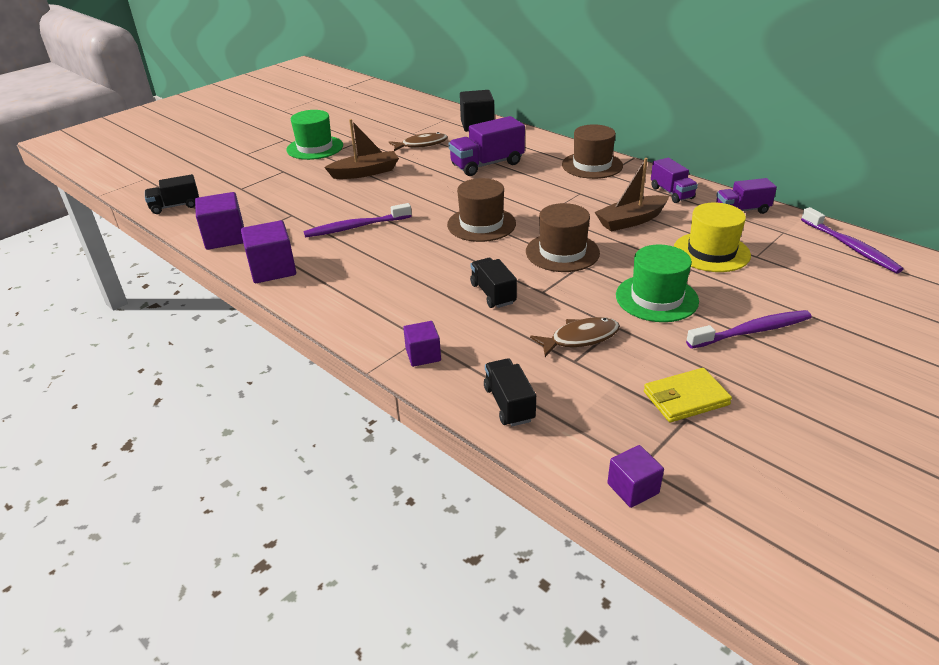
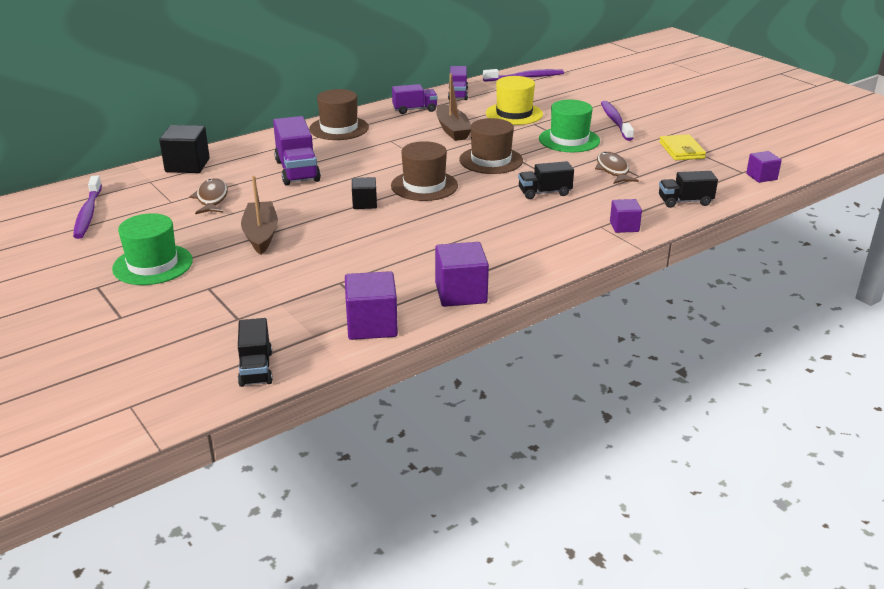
camera: 80 degrees left, 5 degrees down
purple toothbrush [304,203,412,238] -> purple toothbrush moved to [73,175,102,239]
none -> black cube [352,177,377,209]

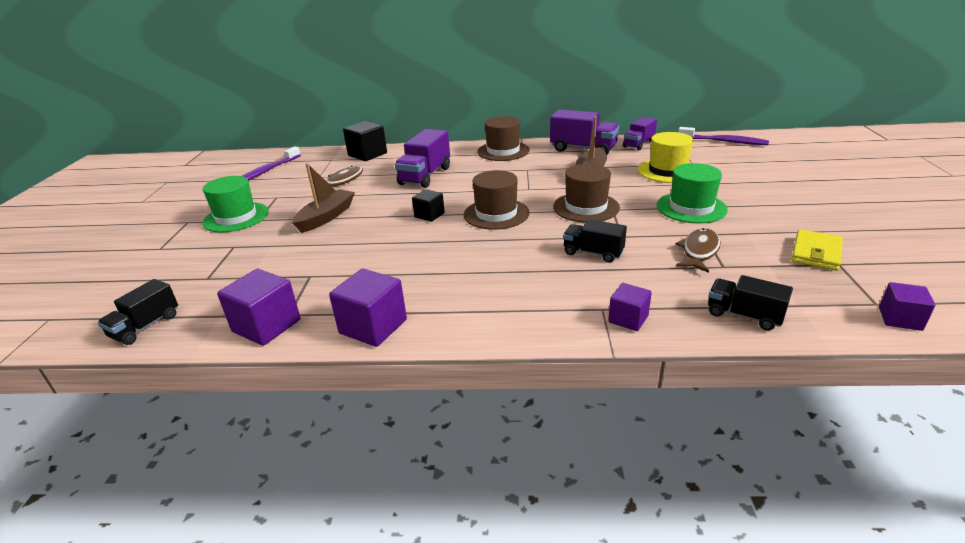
camera: 40 degrees right, 0 degrees up
purple truck [392,84,438,114] -> purple truck [550,109,619,155], size x1.58
purple toothbrush [601,101,634,141] -> none

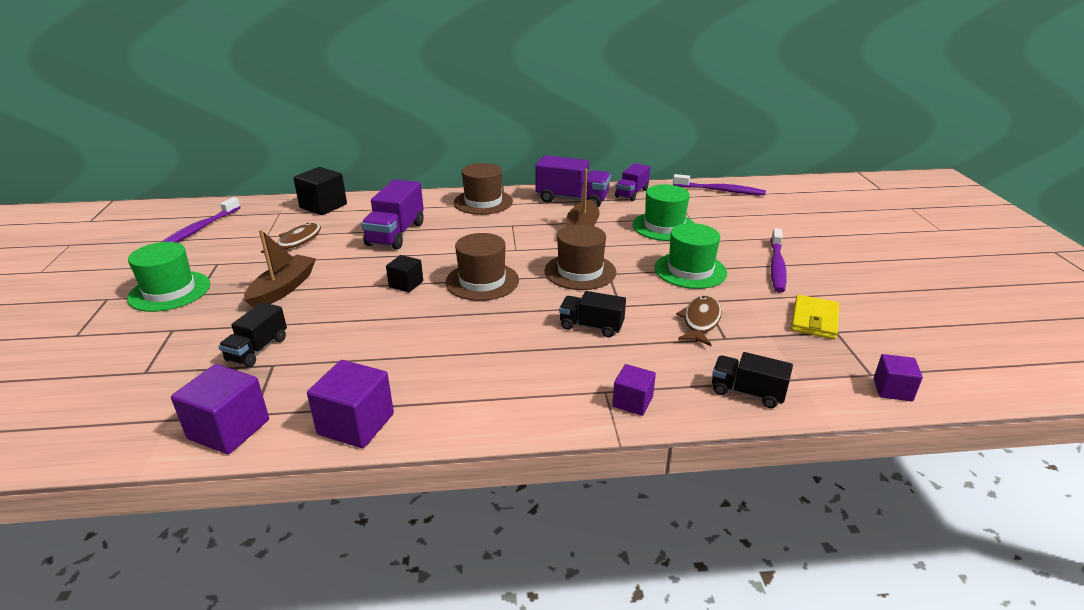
camera: 10 degrees left, 0 degrees up
black truck [97,279,178,345] -> black truck moved to [219,302,287,367]
yellow hat [638,132,693,183] -> green hat [632,184,694,241]
none -> purple toothbrush [771,228,787,293]

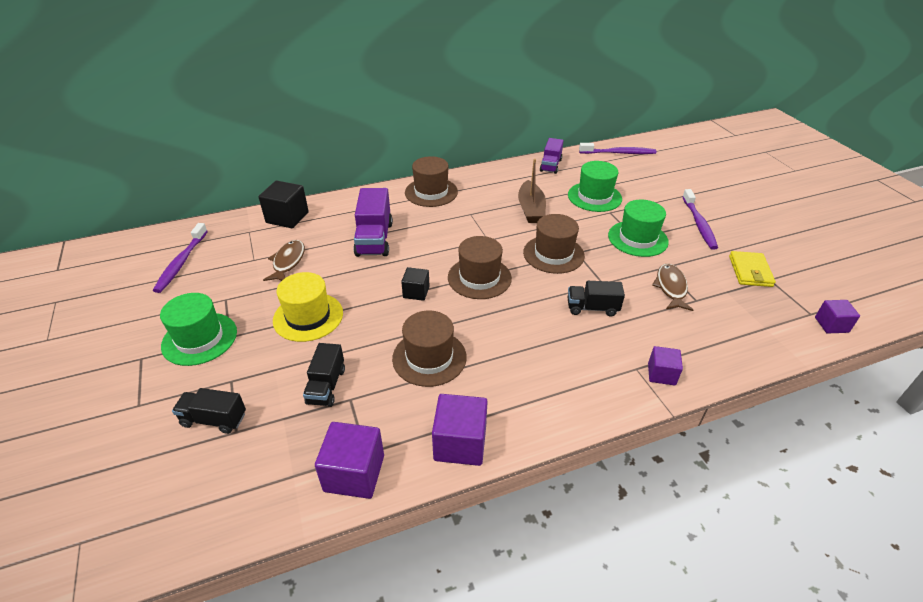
camera: 15 degrees left, 10 degrees up
brown boat [244,230,316,308] -> yellow hat [273,272,343,342]
purple truck [535,155,611,207] -> none
black truck [712,352,793,408] -> black truck moved to [172,388,246,434]
none -> brown hat [392,310,467,387]

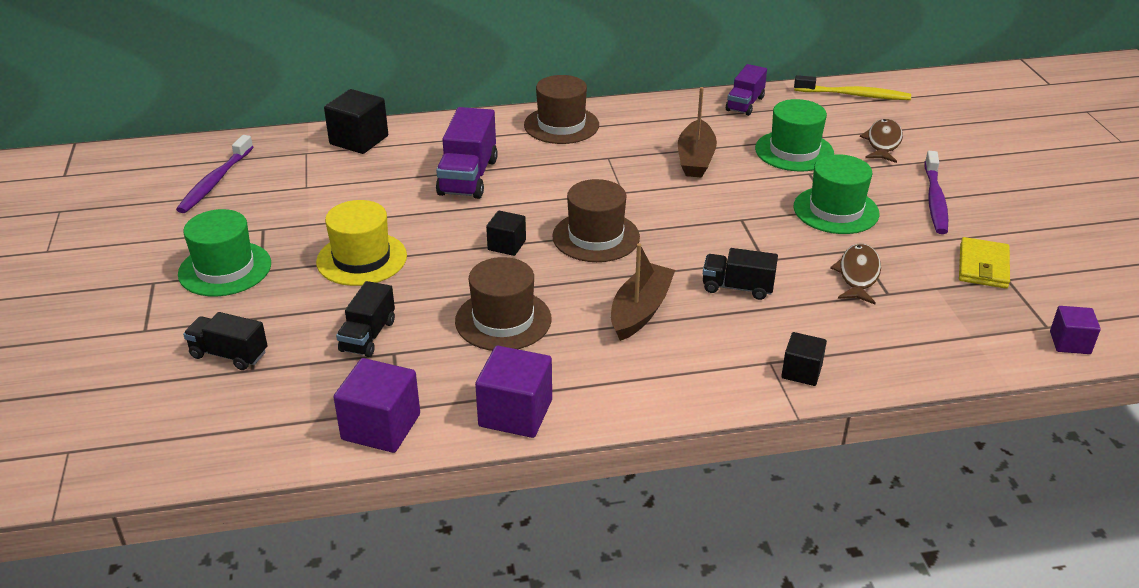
camera: 10 degrees right, 5 degrees down
brown fish [263,240,305,281] -> brown fish moved to [860,119,903,163]
brown hat [523,214,585,274] -> none
purple toothbrush [579,143,657,154] -> yellow toothbrush [794,75,911,100]
purple cube [648,346,683,386] -> black cube [781,332,827,386]
none -> brown boat [611,243,675,341]

